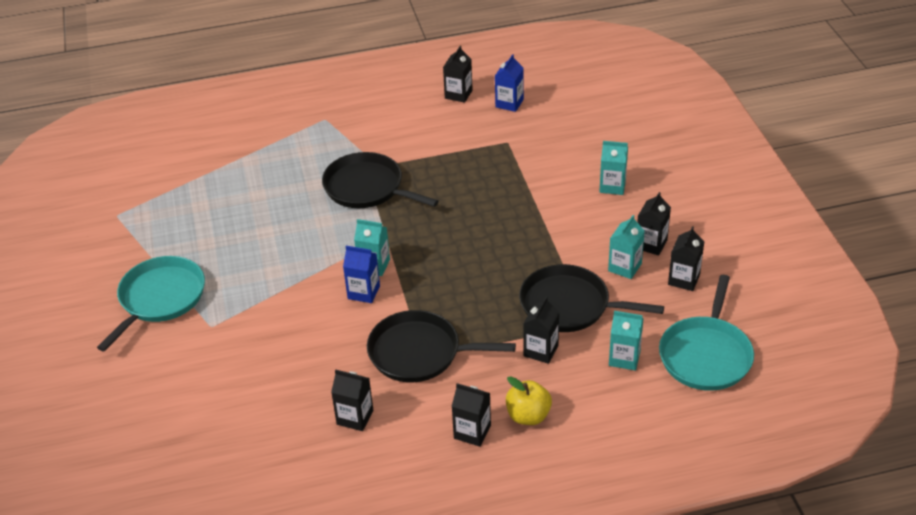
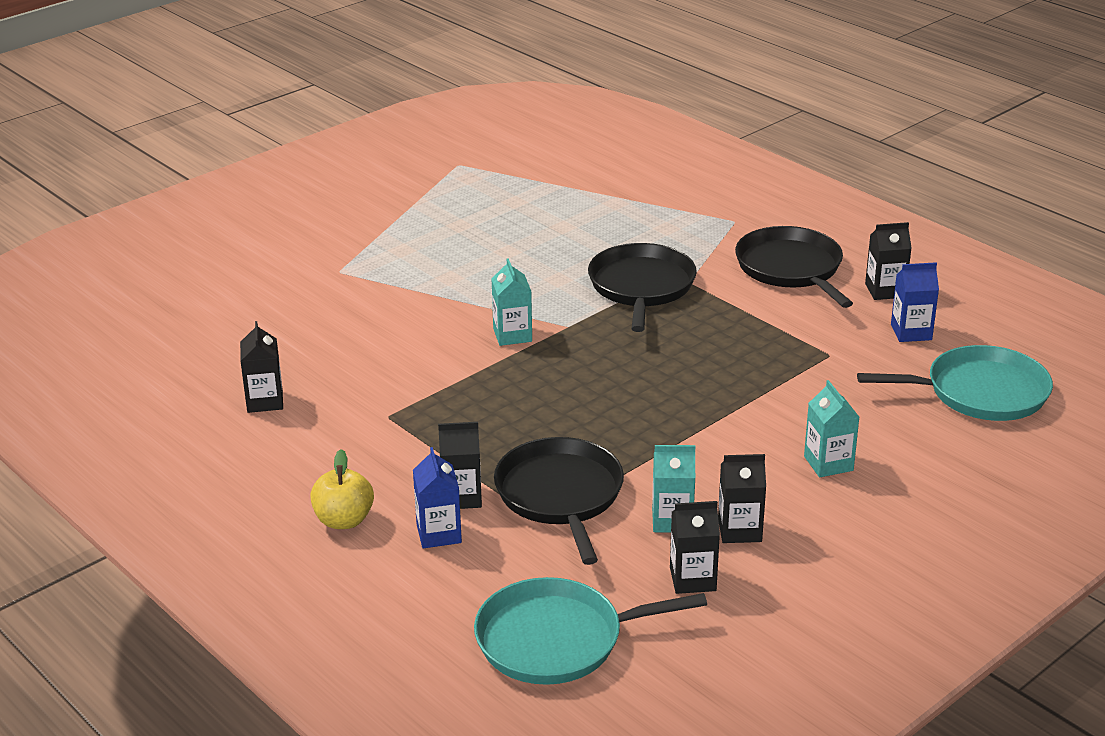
camera: 60 degrees right, 10 degrees down
turquoise pan [97,256,205,351] -> turquoise pan moved to [857,345,1053,421]
blue carton [343,246,380,303] -> blue carton moved to [413,447,462,549]
black pan [367,310,516,382] -> black pan moved to [735,226,853,308]
black carton [452,383,491,447] -> none
turquoise carton [609,311,643,371] -> none

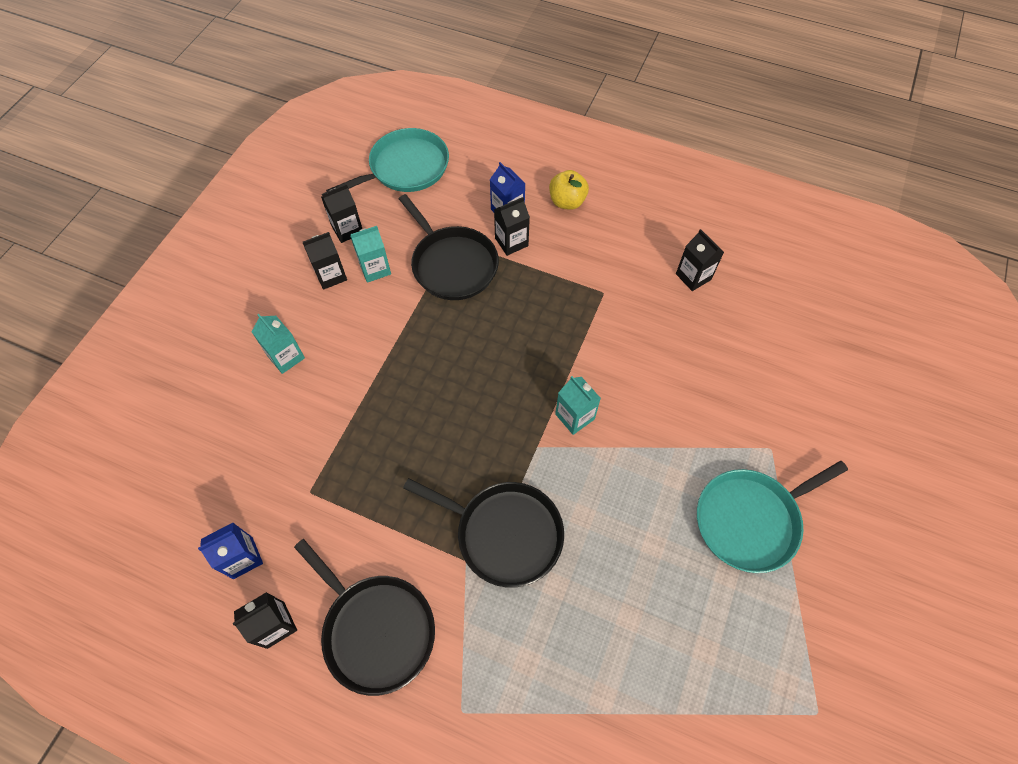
camera: 155 degrees right, 30 degrees up
black pan [588,243,697,332] -> black pan turned 45 degrees counterclockwise [403,478,564,588]
turquoise pan [857,345,1053,421] -> turquoise pan moved to [697,461,848,573]

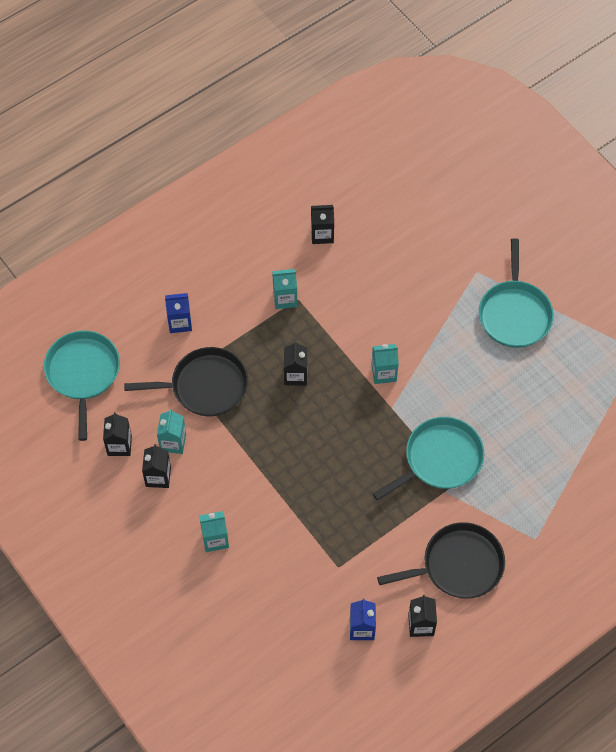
camera: 60 degrees left, 0 degrees up
black pan [403,478,564,588] -> turquoise pan [373,417,484,501]
black carton [494,197,530,256] -> black carton moved to [284,341,307,386]
yellow apple [549,170,589,210] -> none
none -> turquoise carton [272,269,297,309]

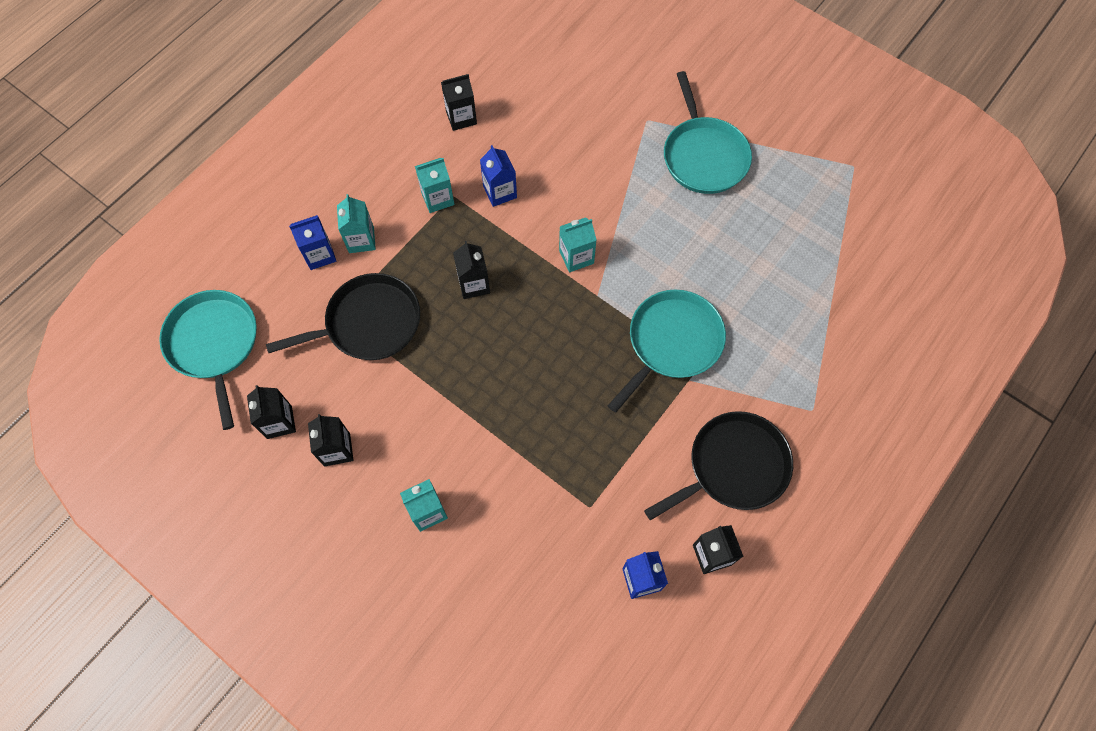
camera: 15 degrees left, 5 degrees up
turquoise carton [157,409,186,454] -> turquoise carton moved to [337,194,376,253]
none -> blue carton [480,145,517,207]

